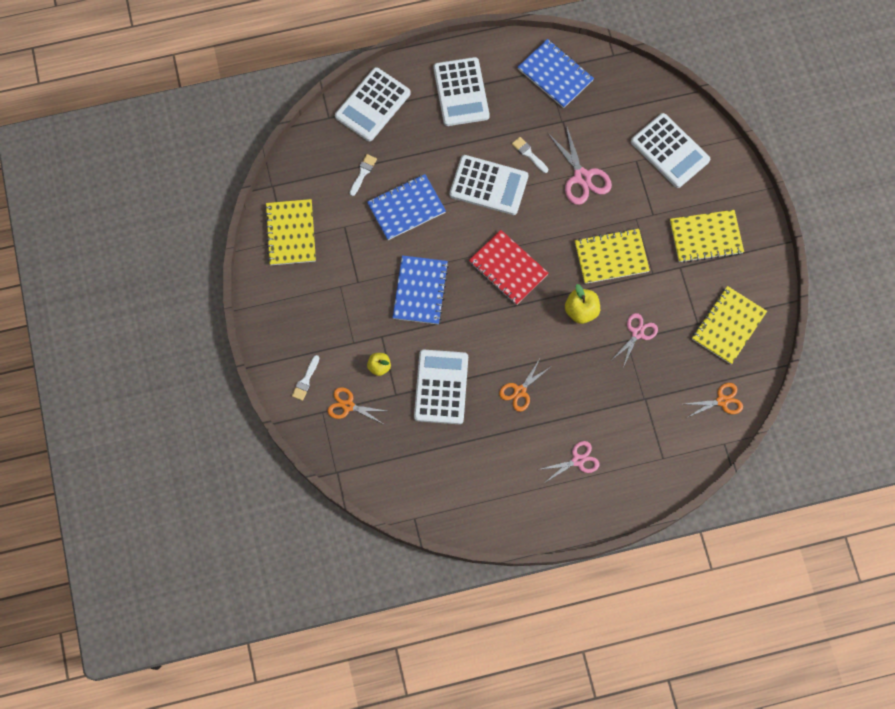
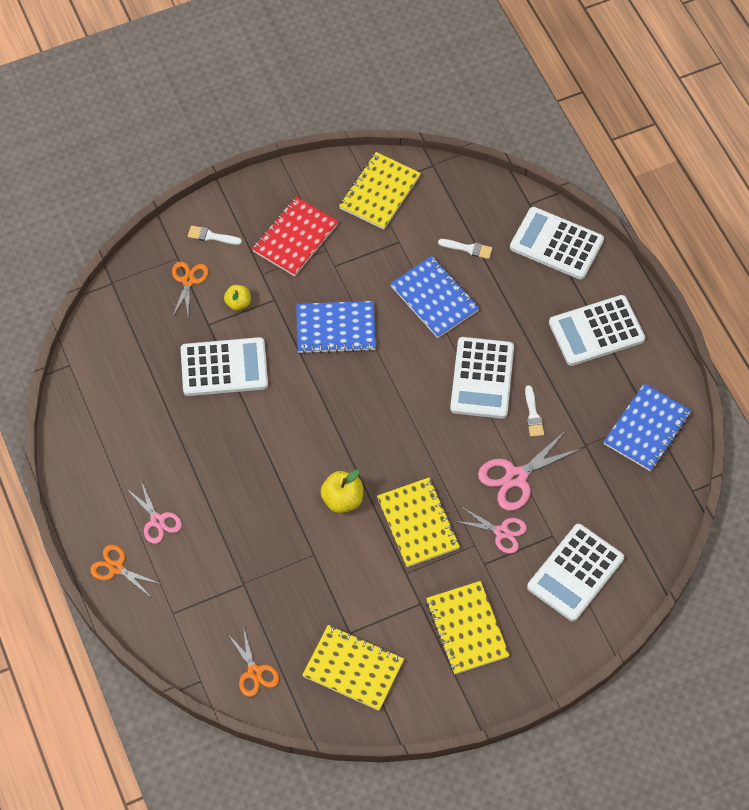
camera: 80 degrees right, 10 degrees down
yellow notebook [265,199,316,265] -> yellow notebook turned 45 degrees counterclockwise [339,152,421,230]
red notebook [469,230,549,305] -> red notebook moved to [252,197,339,276]
orange scissors [499,359,552,412] -> orange scissors moved to [90,545,161,597]
white brush [512,137,548,173] -> white brush turned 135 degrees clockwise [525,385,544,437]
pink scissors [612,313,658,368] -> pink scissors moved to [454,507,527,554]

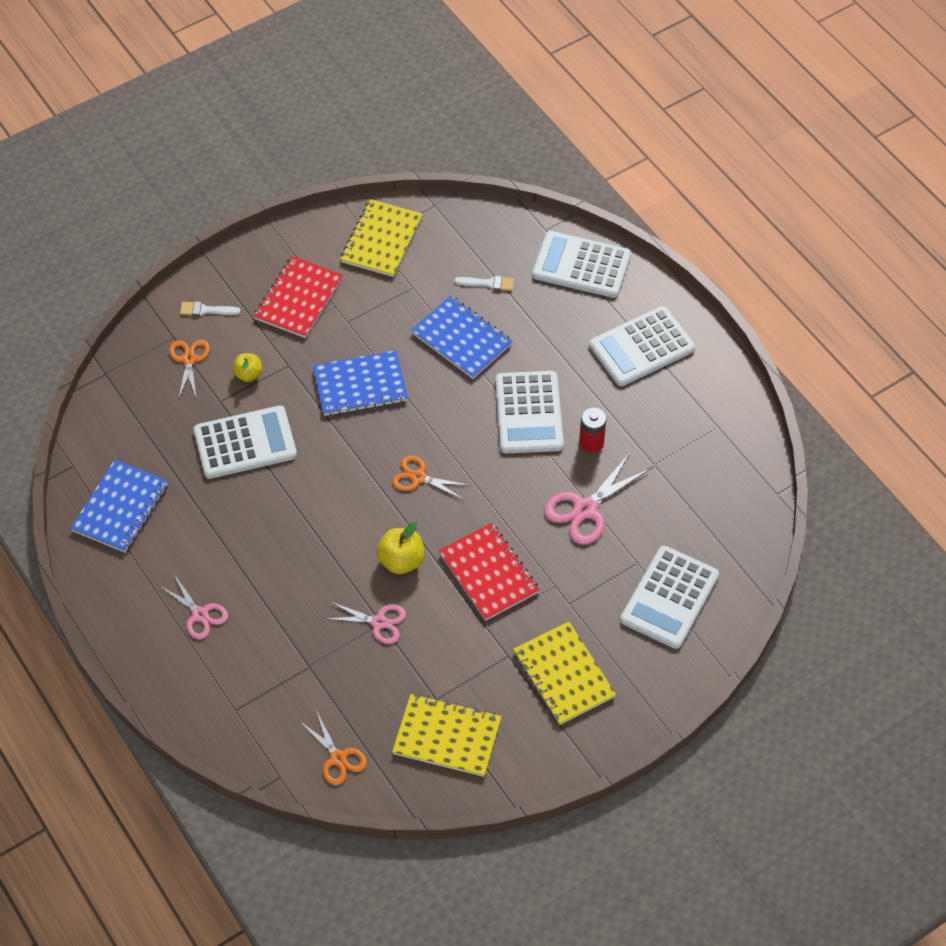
camera: 10 degrees left, 5 degrees down
orange scissors [90,545,161,597] -> orange scissors moved to [392,455,470,500]
yellow notebook [377,478,460,567] -> red notebook [439,523,540,621]
pink scissors [454,507,527,554] -> pink scissors moved to [324,602,406,644]
white brush [525,385,544,437] -> red battery [579,408,606,453]
blue notebook [604,383,692,472] -> blue notebook moved to [70,460,168,553]

